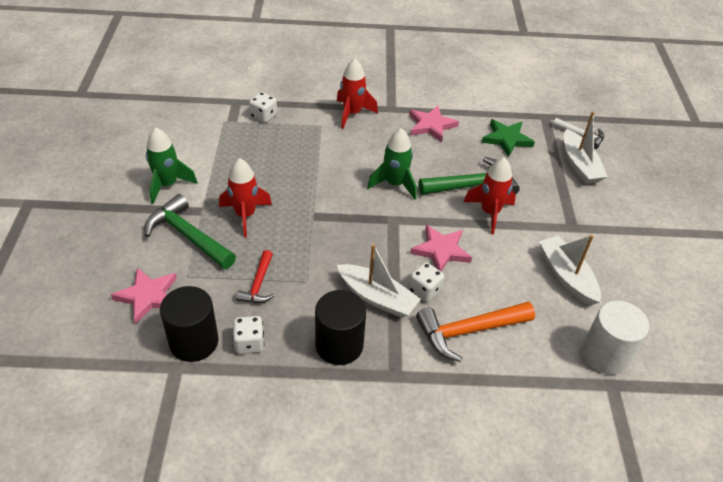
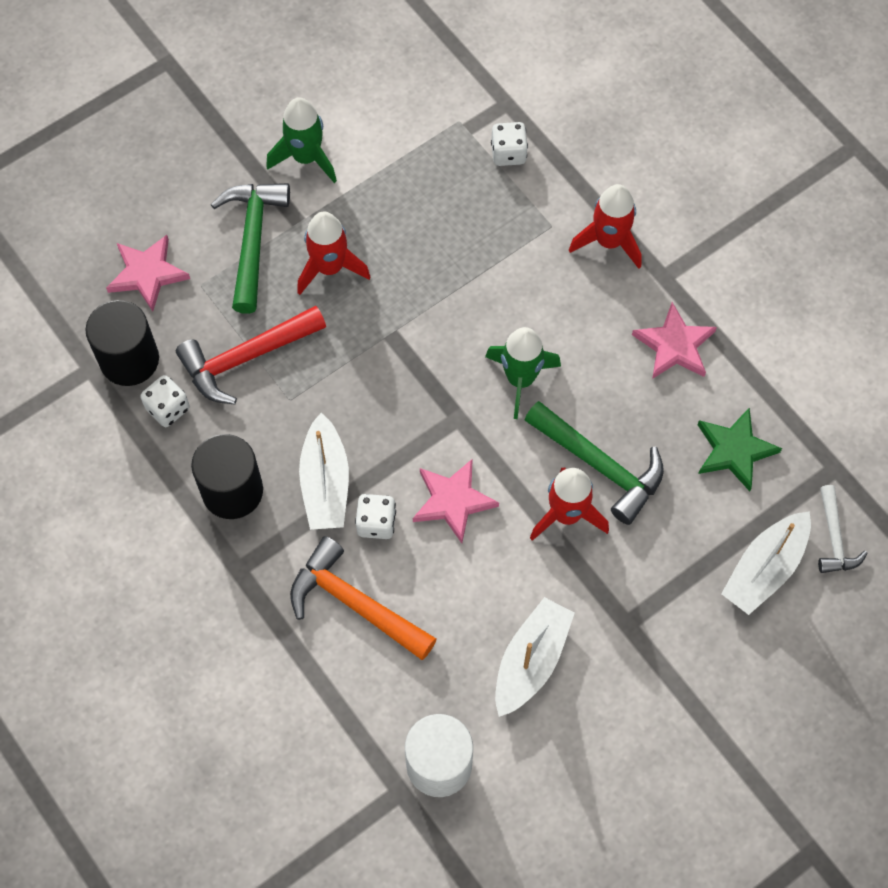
camera: 55 degrees right, 20 degrees up
red hammer [236,250,274,303] -> red hammer [176,306,326,404], size x1.71

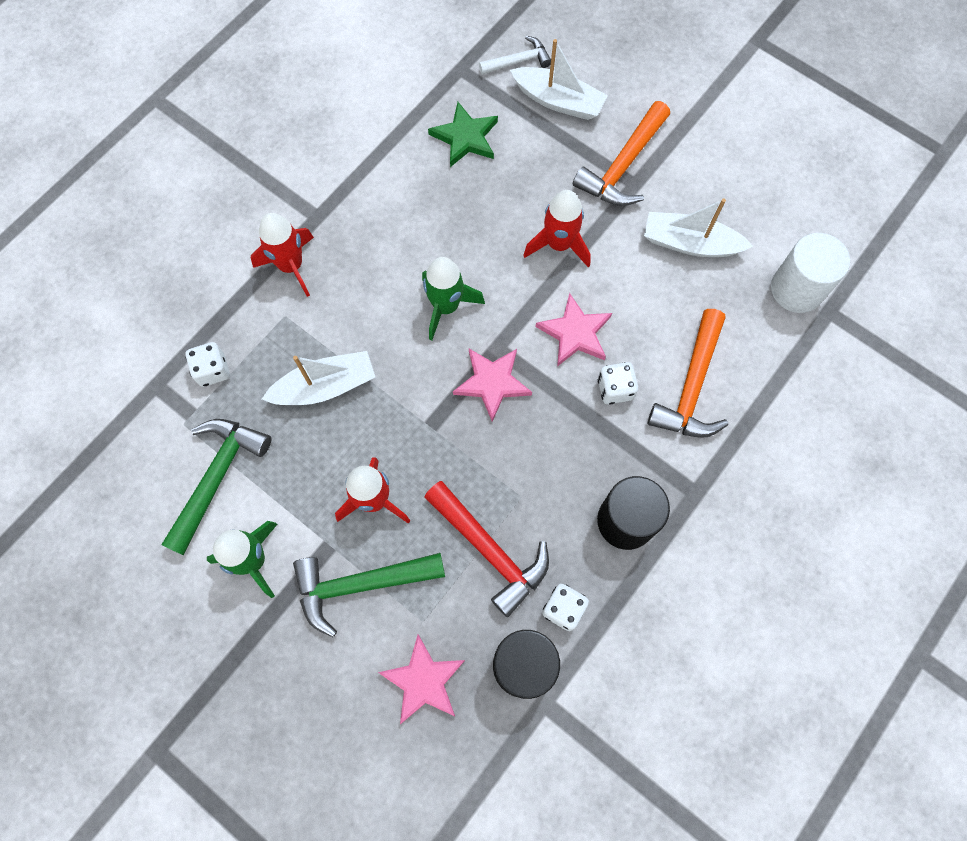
camera: 105 degrees left, 5 degrees up
white boat [299,413,349,530] -> white boat moved to [262,351,375,405]
green hammer [525,401,664,525] -> green hammer moved to [161,419,271,555]
pink star [632,302,717,379] -> pink star moved to [453,349,532,422]
none -> orange hammer [572,101,670,206]

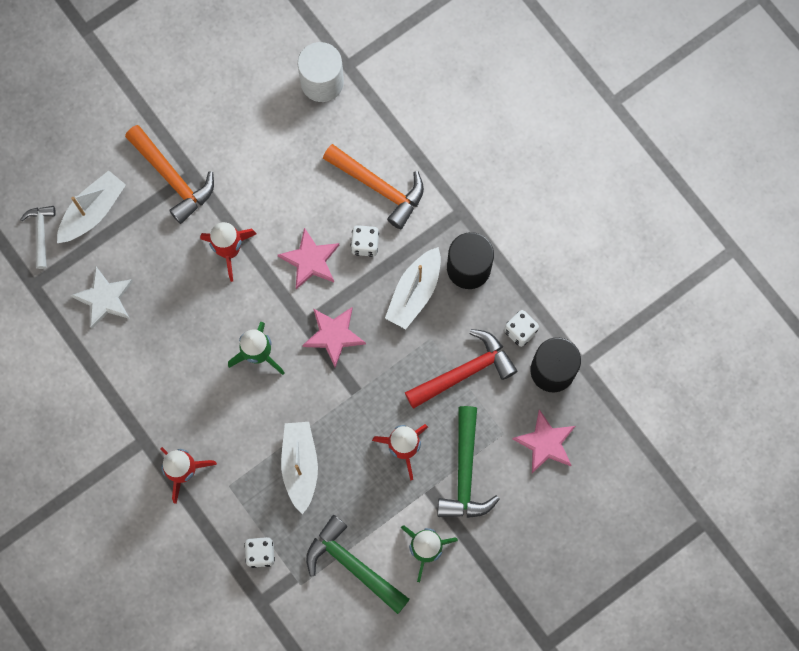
camera: 75 degrees left, 5 degrees up
green star [428,102,498,167] -> white star [70,267,133,329]
white boat [644,199,753,257] -> white boat moved to [385,247,441,329]

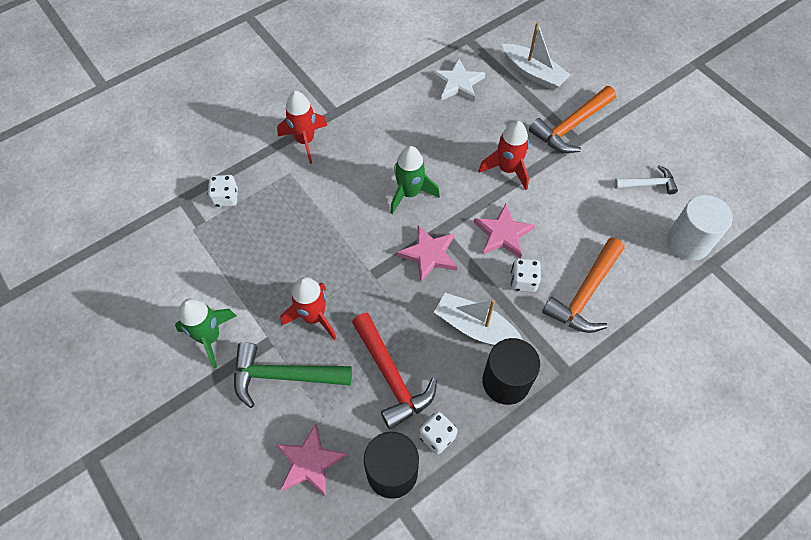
camera: 90 degrees right, 15 degrees down
white hammer [20,206,56,269] -> white hammer moved to [614,165,678,194]
white boat [281,422,318,514] -> none
green hammer [306,515,410,614] -> none

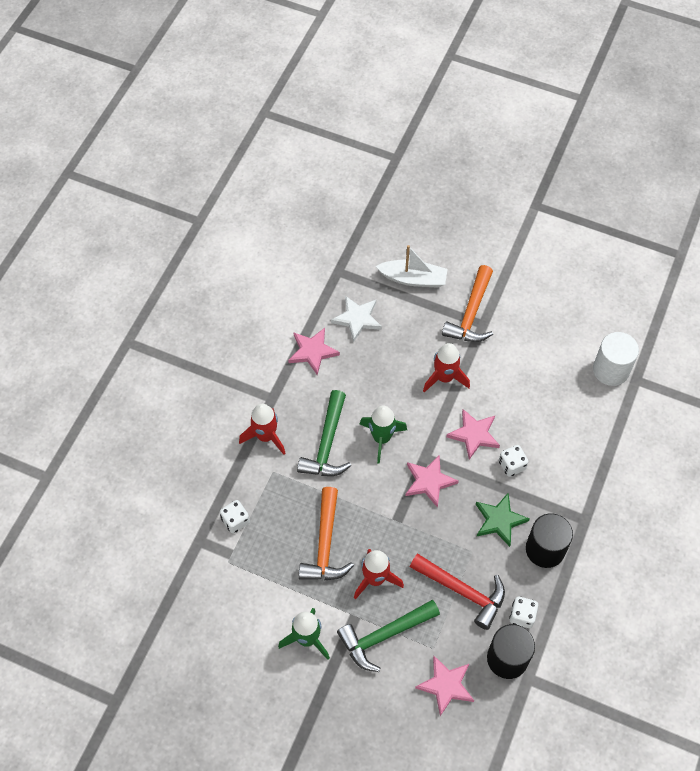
camera: 30 degrees left, 0 degrees up
white boat [434,293,523,345] -> green star [476,493,530,547]
orange hammer [542,238,624,333] -> orange hammer moved to [299,487,354,580]
white hammer [614,165,678,194] -> none
none -> pink star [288,328,340,375]
none -> green hammer [297,390,351,476]

